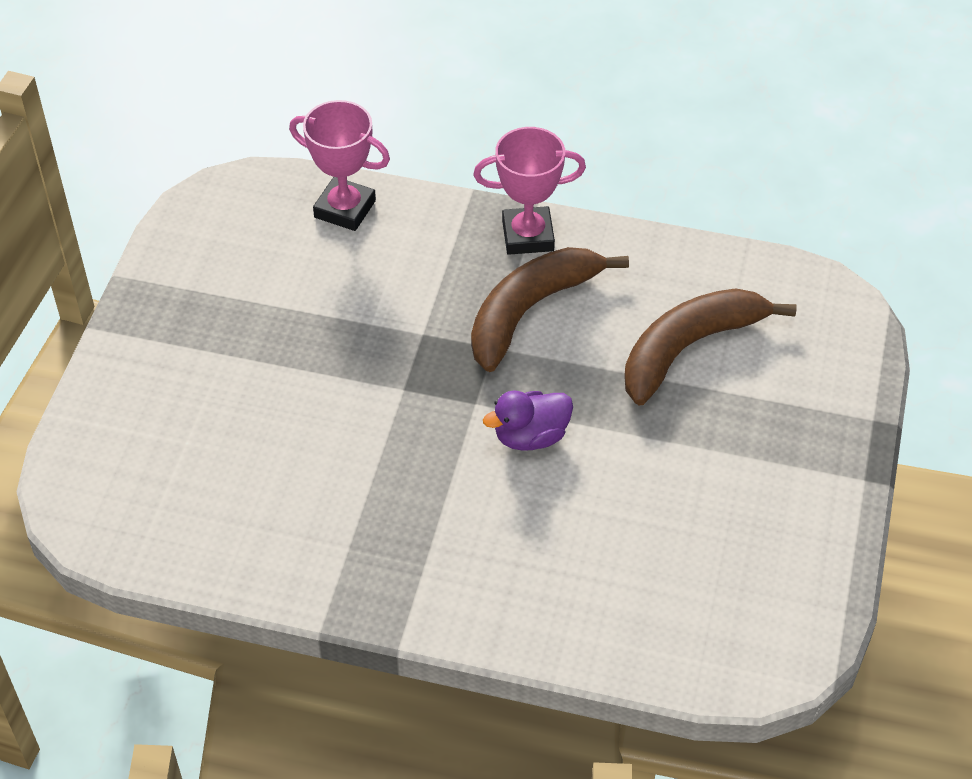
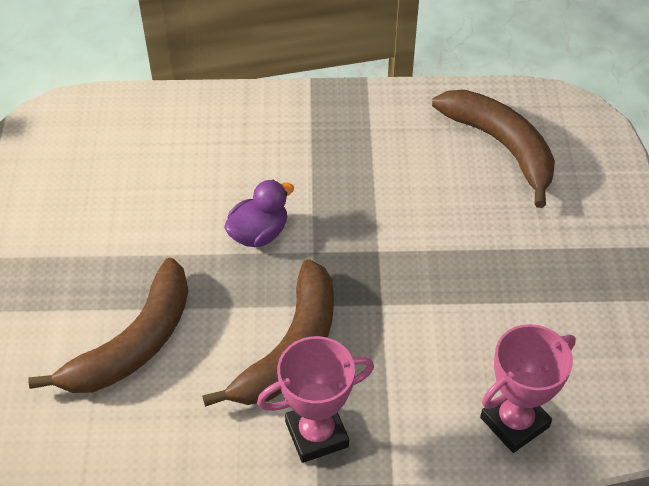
camera: 165 degrees right, 0 degrees up
pink trophy [289,100,390,231] -> pink trophy turned 45 degrees counterclockwise [480,324,576,453]
none -> brown banana [432,90,555,208]

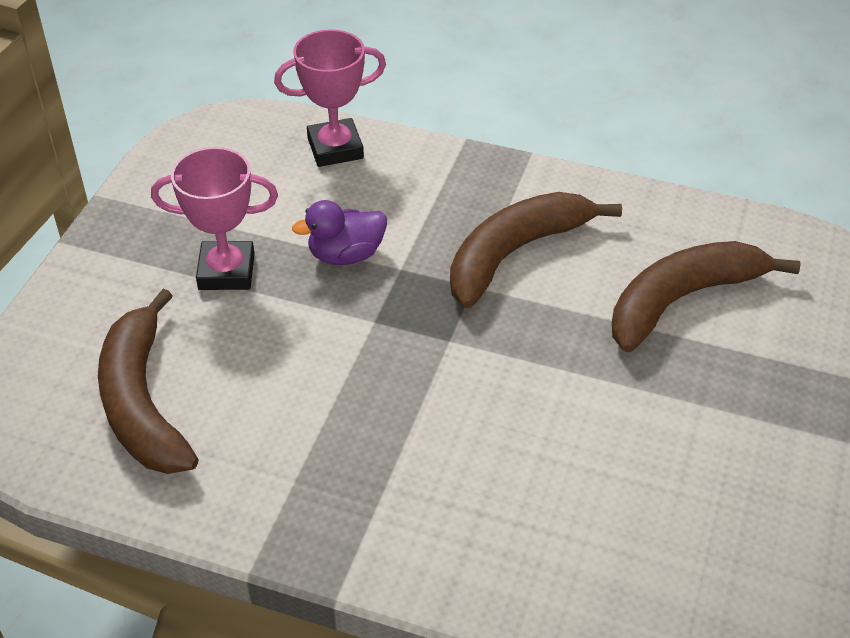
camera: 160 degrees left, 5 degrees down
purple duck [224,180,294,247] -> purple duck moved to [292,200,387,265]
pink trophy [257,336,374,463] -> pink trophy moved to [151,147,278,290]

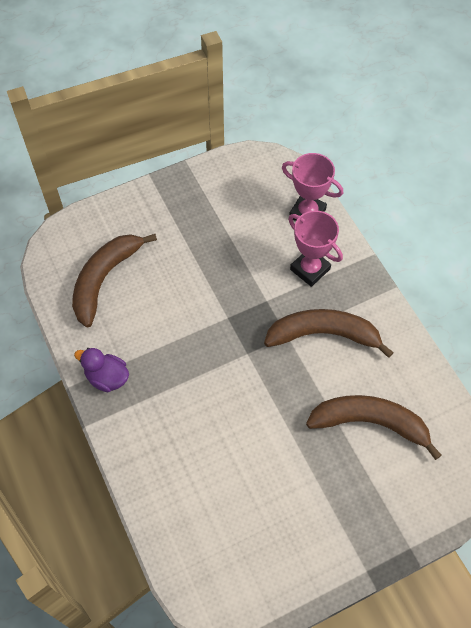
camera: 45 degrees right, 15 degrees up
pink trophy [151,147,278,290] -> pink trophy moved to [288,211,343,287]
purple duck [292,200,387,265] -> purple duck moved to [74,348,129,392]

